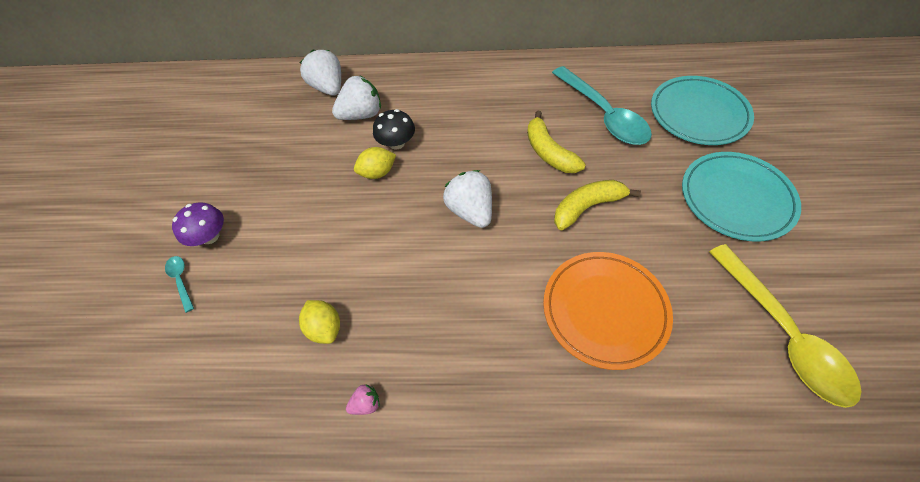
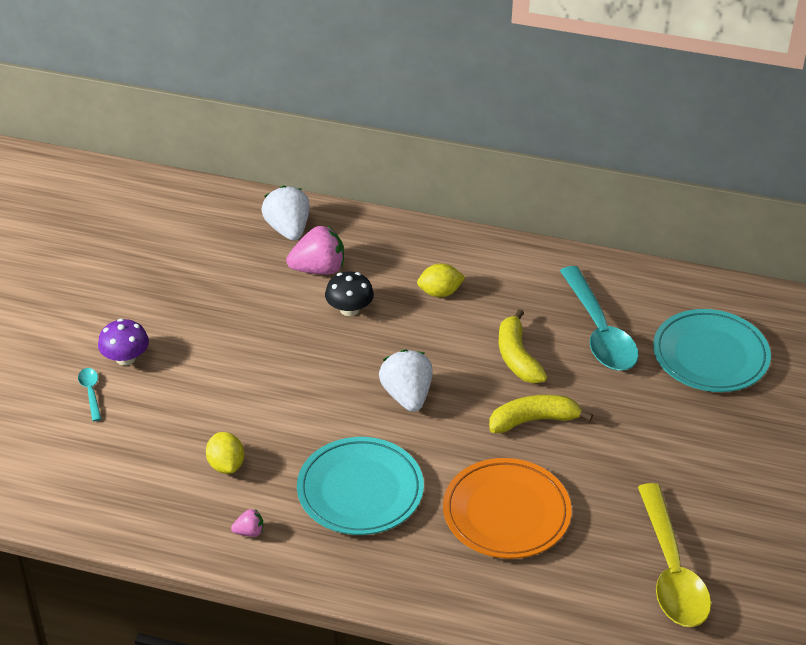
camera: 10 degrees right, 15 degrees down
white strawberry [332,75,381,120] -> pink strawberry [286,226,344,275]
yellow lemon [354,147,396,179] -> yellow lemon moved to [417,263,465,297]
turquoise plate [682,152,801,242] -> turquoise plate moved to [297,437,424,535]

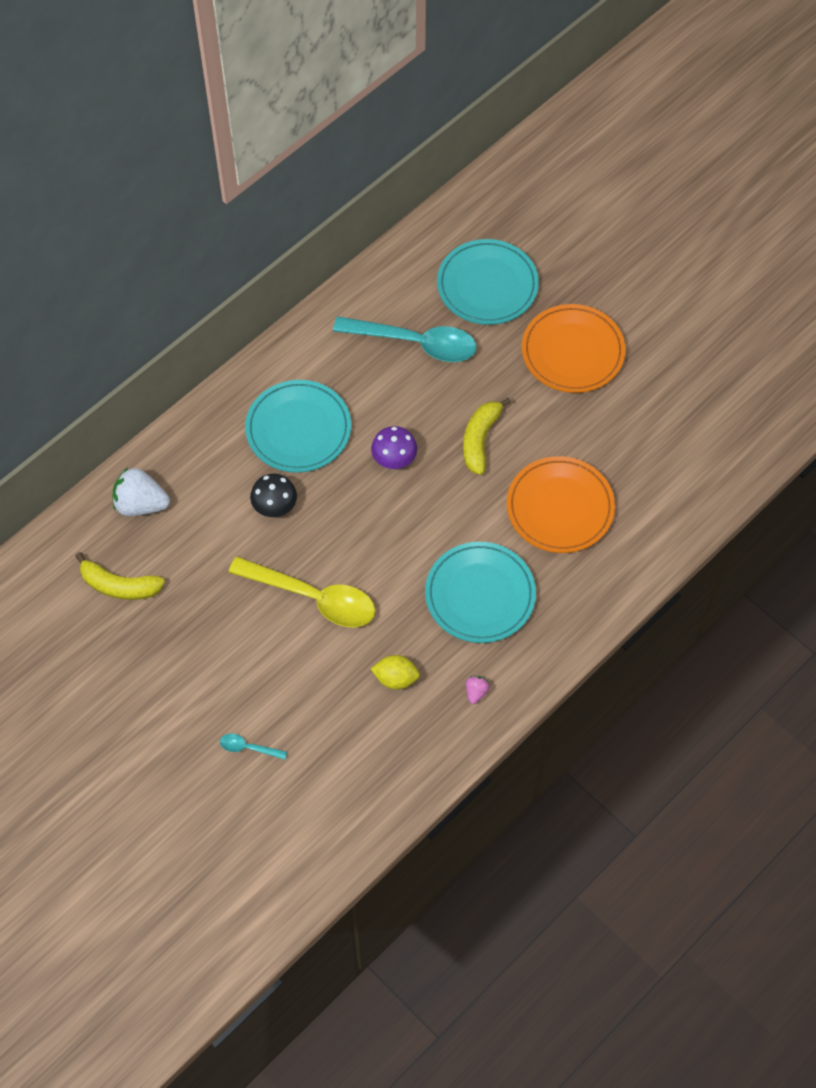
camera: 60 degrees left, 20 degrees up
purple mushroom [98,319,149,366] -> purple mushroom moved to [371,426,417,469]
pink strawberry [286,226,344,275] -> none
white strawberry [379,349,433,412] -> none
yellow lemon [417,263,465,297] -> turquoise plate [245,380,351,473]
yellow banana [499,309,547,383] -> yellow banana moved to [75,552,165,600]
yellow spoon [638,483,711,627] -> yellow spoon moved to [228,556,375,627]
none -> orange plate [522,304,626,393]

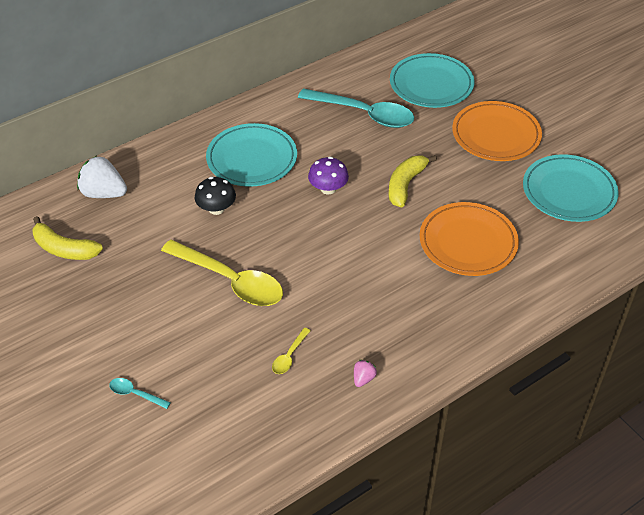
camera: 10 degrees right, 15 degrees down
yellow lemon [371,655,420,690] -> yellow spoon [272,328,310,374]
turquoise plate [425,542,536,643] -> turquoise plate moved to [523,154,619,222]

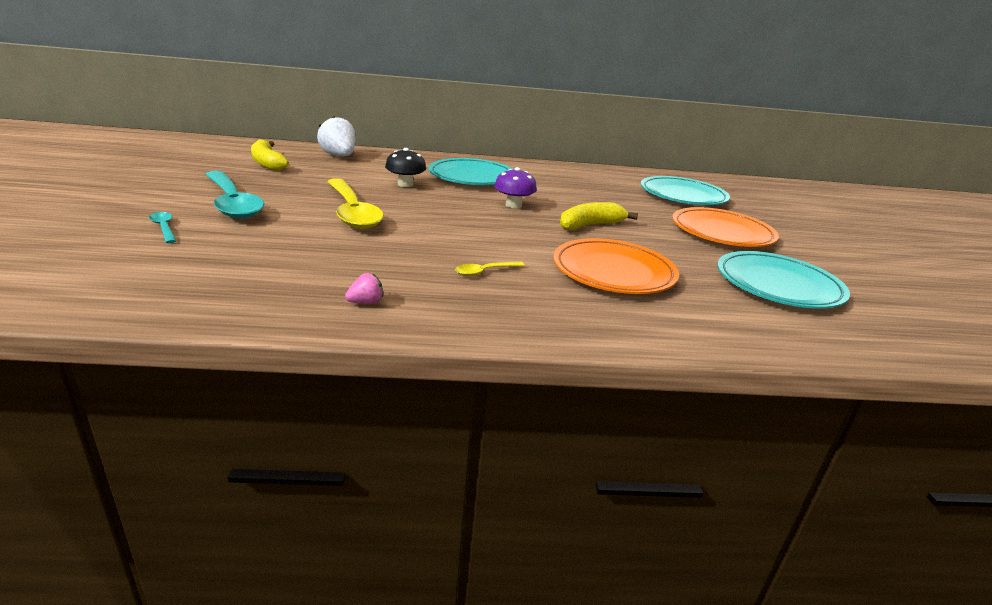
camera: 30 degrees right, 20 degrees down
yellow spoon [272,328,310,374] -> yellow spoon moved to [455,261,525,276]
turquoise spoon [298,88,414,128] -> turquoise spoon moved to [205,171,264,219]

